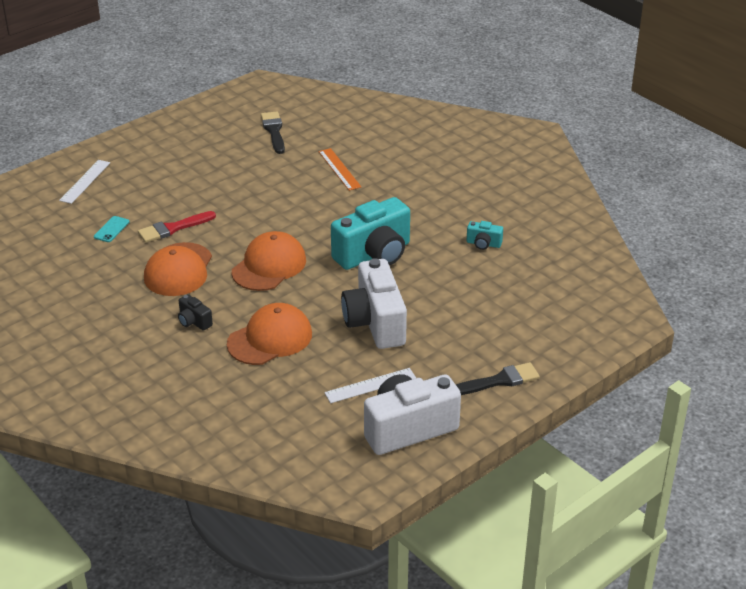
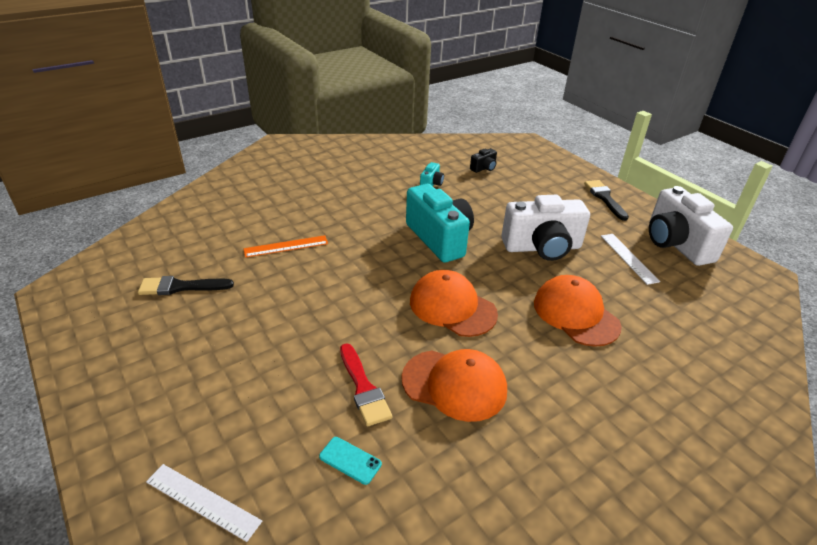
camera: 85 degrees left, 0 degrees up
black camera [178,294,213,331] -> black camera moved to [470,148,497,173]

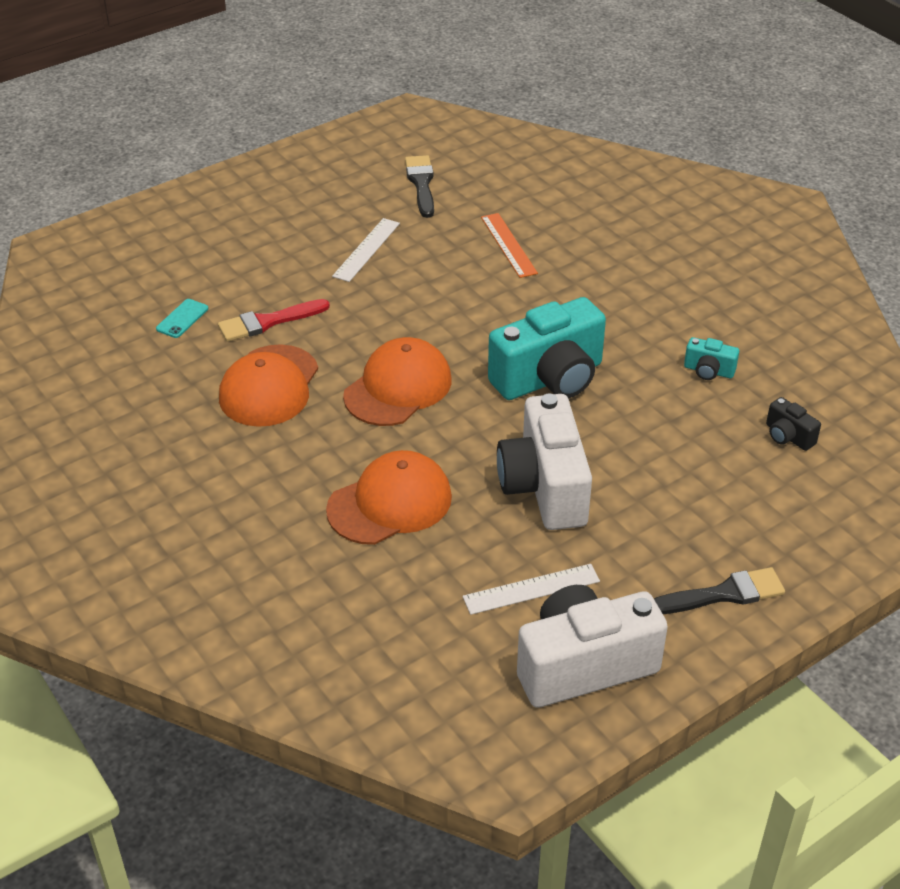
camera: 90 degrees right, 5 degrees up
white ruler [146,464,262,542] -> white ruler moved to [332,218,400,282]

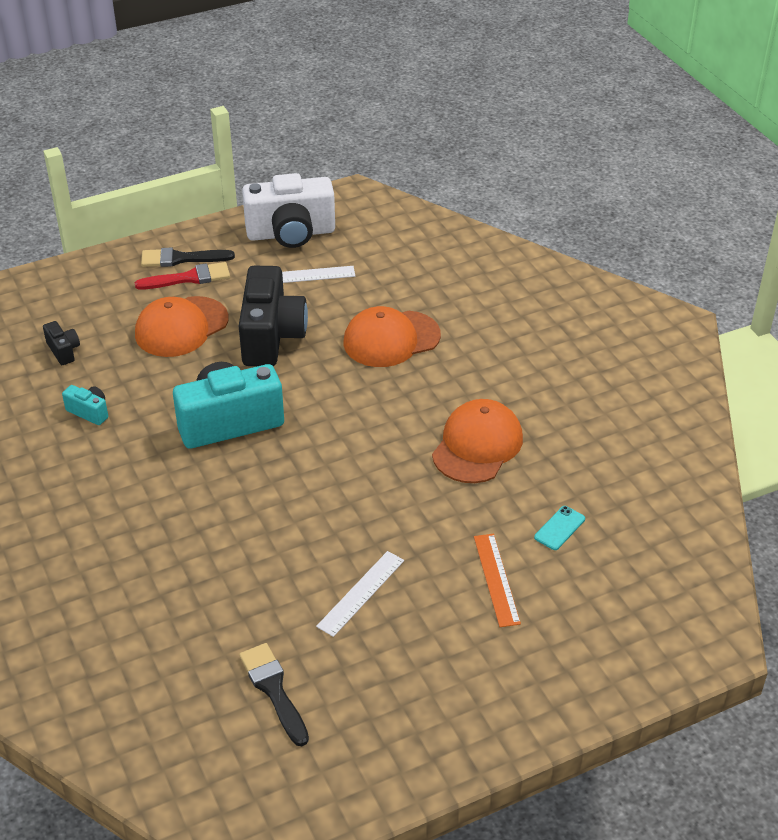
camera: 170 degrees left, 0 degrees up
red brush [218,299,330,342] -> red brush moved to [135,262,230,290]
orange cap [343,337,451,426] -> orange cap moved to [135,296,229,357]
black brush [405,155,434,218] -> black brush turned 150 degrees clockwise [239,643,309,746]
orange ruler [481,213,538,278] -> orange ruler moved to [474,534,521,627]
white camera [497,394,592,530] -> black camera [239,266,308,366]

